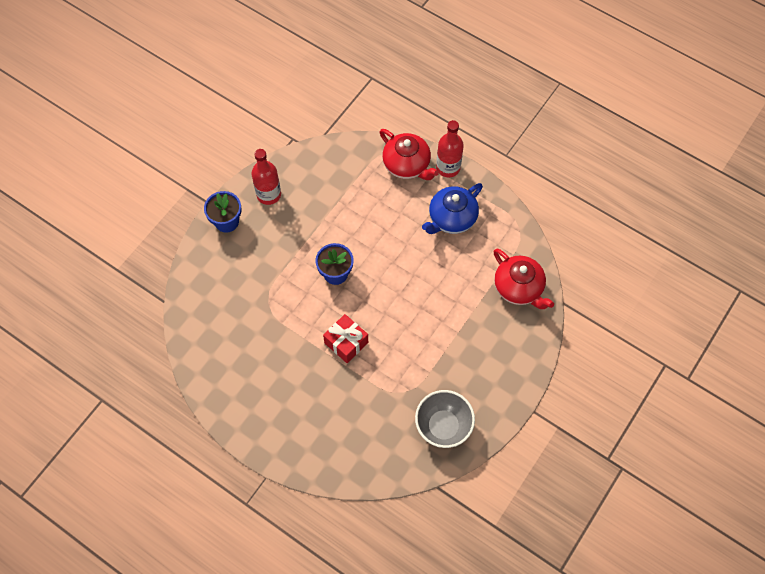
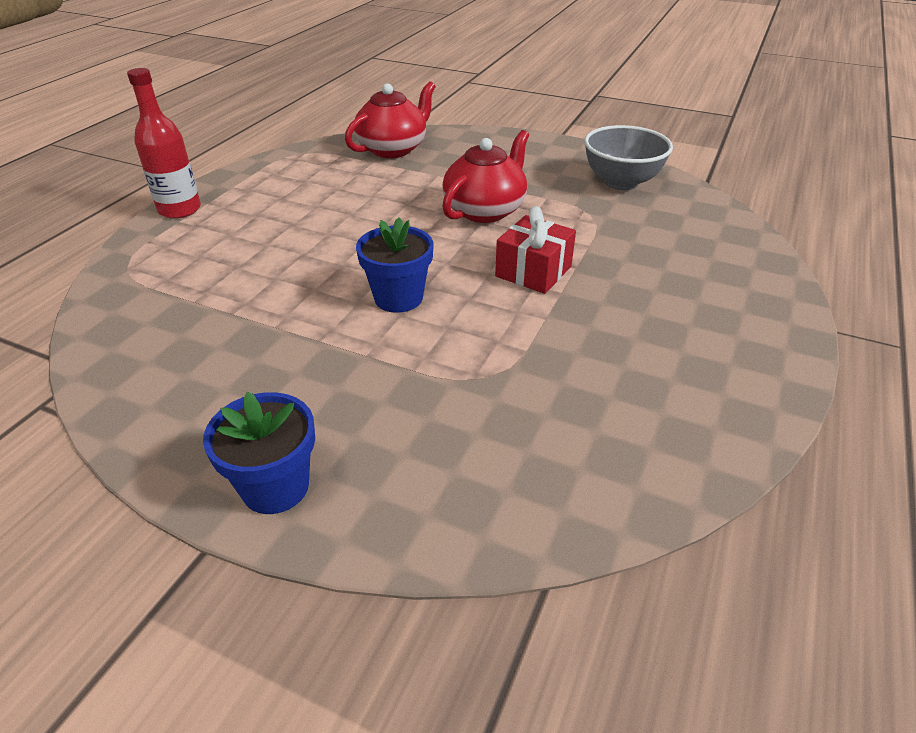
camera: 100 degrees left, 25 degrees down
red bottle [252,149,281,205] -> none
red teapot [380,129,439,180] -> red teapot moved to [442,130,529,223]
blue teapot [422,183,483,234] -> none

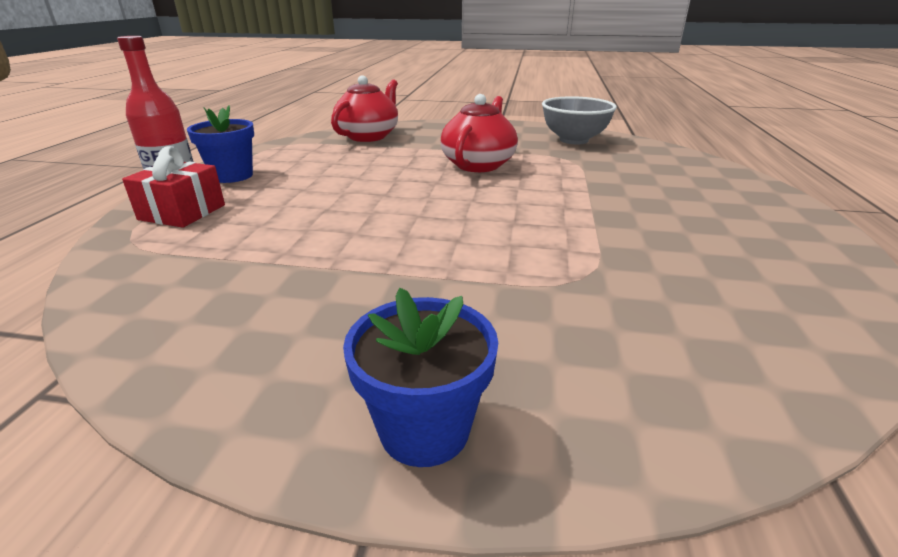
camera: 15 degrees left, 10 degrees down
blue flower pot [356,217,433,313] -> blue flower pot moved to [187,105,254,183]
red gift [495,206,576,294] -> red gift moved to [122,146,225,228]

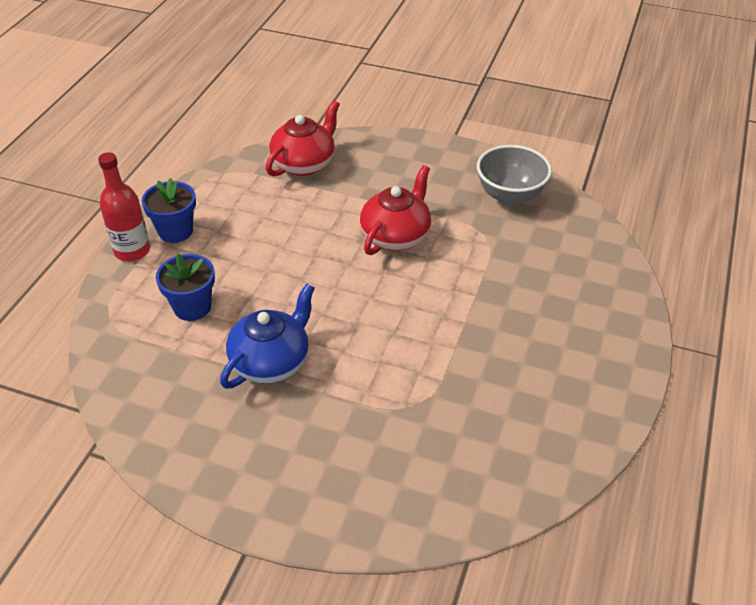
camera: 10 degrees right, 15 degrees up
red gift [122,146,225,228] -> none
blue flower pot [343,288,498,467] -> blue flower pot moved to [156,254,215,321]
none -> blue teapot [220,284,315,389]

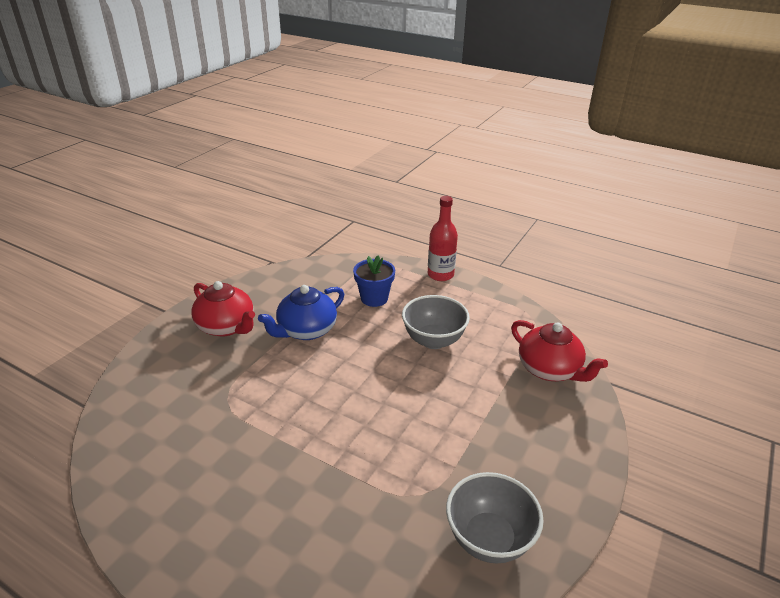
camera: 100 degrees right, 10 degrees down
blue flower pot [142,178,196,243] -> none
blue teapot [220,284,315,389] -> blue teapot turned 90 degrees clockwise [258,285,344,340]
red teapot [360,165,431,255] -> red teapot moved to [191,281,255,336]
none -> grey bowl [402,295,470,349]

